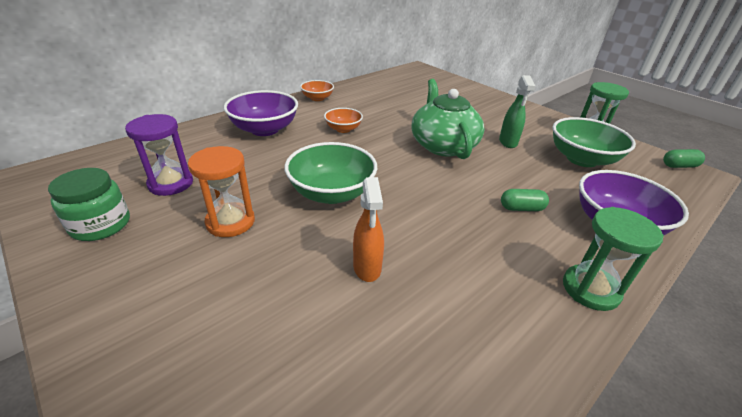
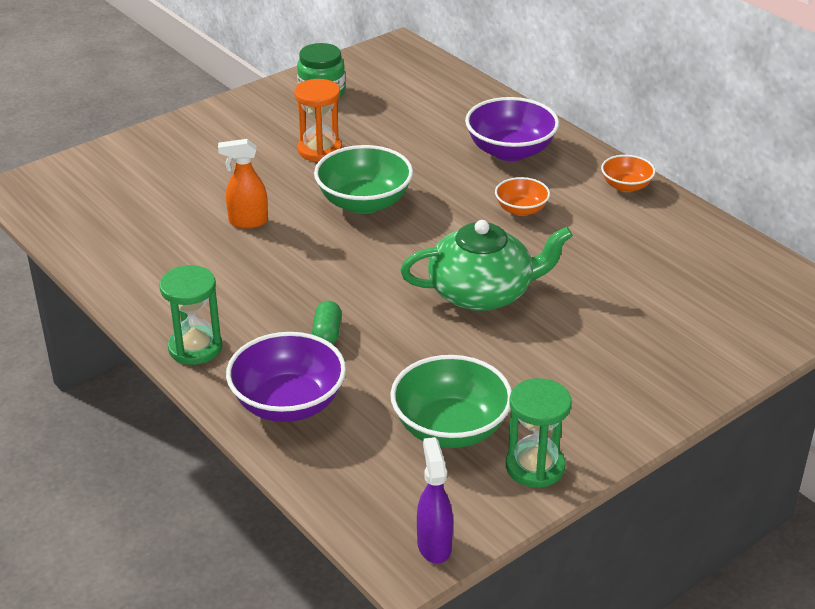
camera: 95 degrees right, 0 degrees up
purple hourglass [125,114,193,196] -> none
green spray bottle [499,75,535,148] -> none
green capsule [663,149,705,168] -> purple spray bottle [417,437,453,564]

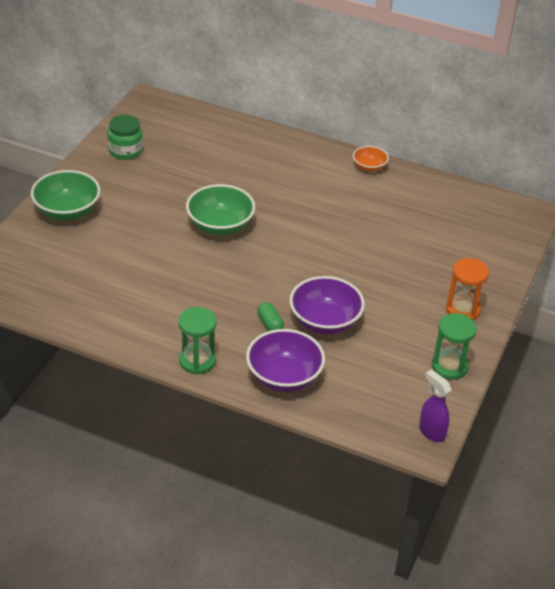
camera: 30 degrees left, 5 degrees up
orange spray bottle [218,139,268,229] -> none
orange hourglass [294,79,342,162] -> orange hourglass moved to [446,258,489,321]
green bowl [390,355,512,448] -> green bowl moved to [31,170,100,221]
green teapot [400,220,573,311] -> none
purple bowl [465,97,559,161] -> purple bowl moved to [290,276,365,335]
orange bowl [495,177,550,216] -> none

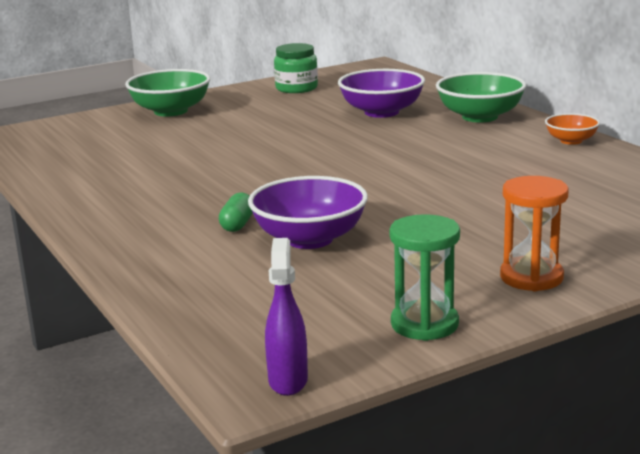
camera: 40 degrees right, 20 degrees down
green hourglass [178,307,217,374] -> none
green bowl [186,184,255,236] -> green bowl moved to [436,72,526,123]
purple bowl [246,329,325,392] -> purple bowl moved to [338,69,425,118]

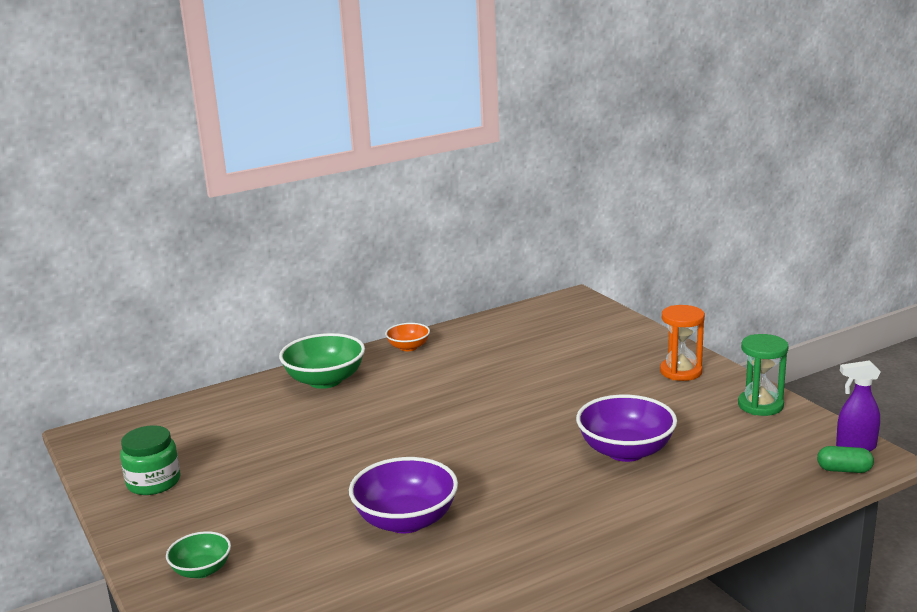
camera: 90 degrees left, 0 degrees up
green bowl [125,69,210,116] -> green bowl [166,531,231,578], size x0.56
green capsule [219,192,253,232] -> green capsule moved to [817,446,874,473]
purple bowl [338,69,425,118] -> purple bowl moved to [349,457,458,533]

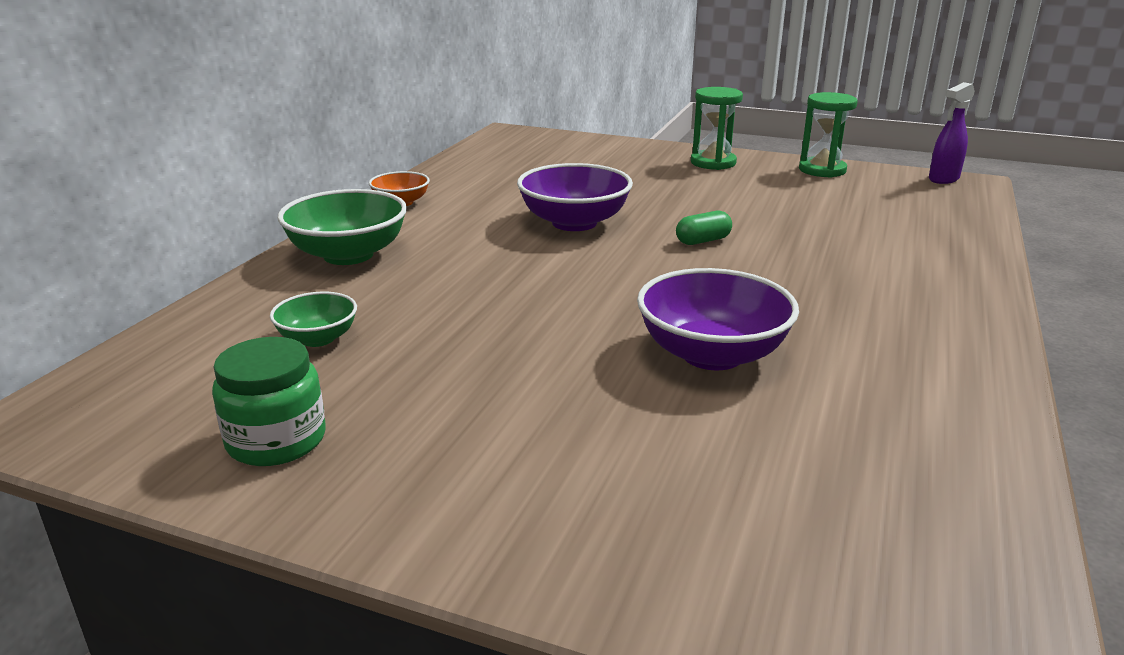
camera: 40 degrees left, 5 degrees up
green bowl [166,531,231,578] -> green bowl moved to [270,292,357,347]
purple bowl [576,395,677,462] -> purple bowl moved to [517,163,633,231]
orange hourglass [660,305,705,381] -> green hourglass [691,87,743,170]
green capsule [817,446,874,473] -> green capsule moved to [676,211,732,245]

